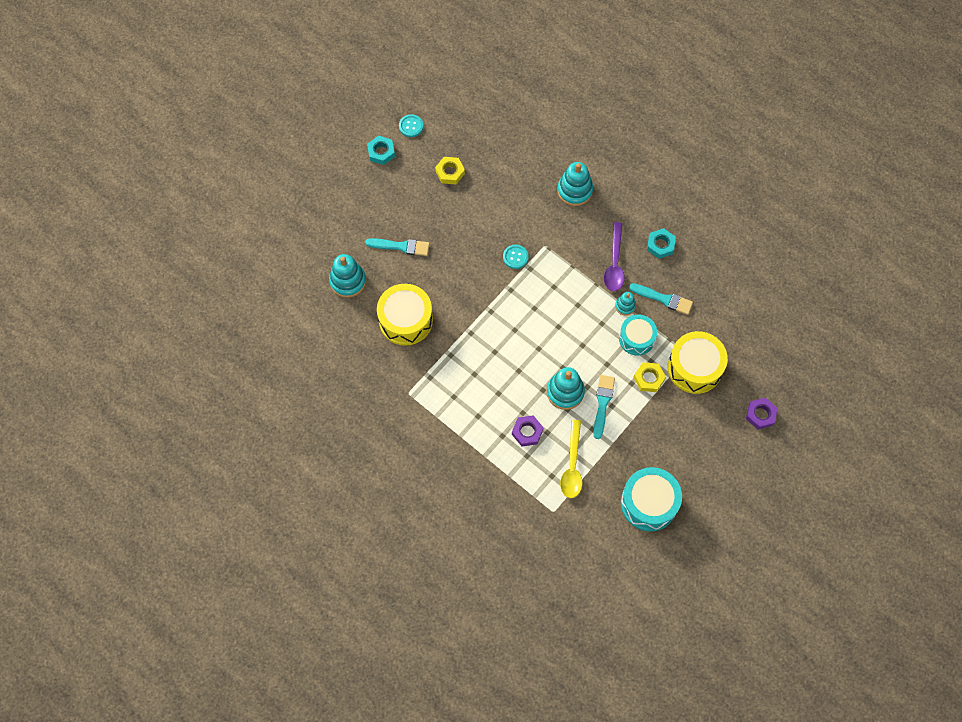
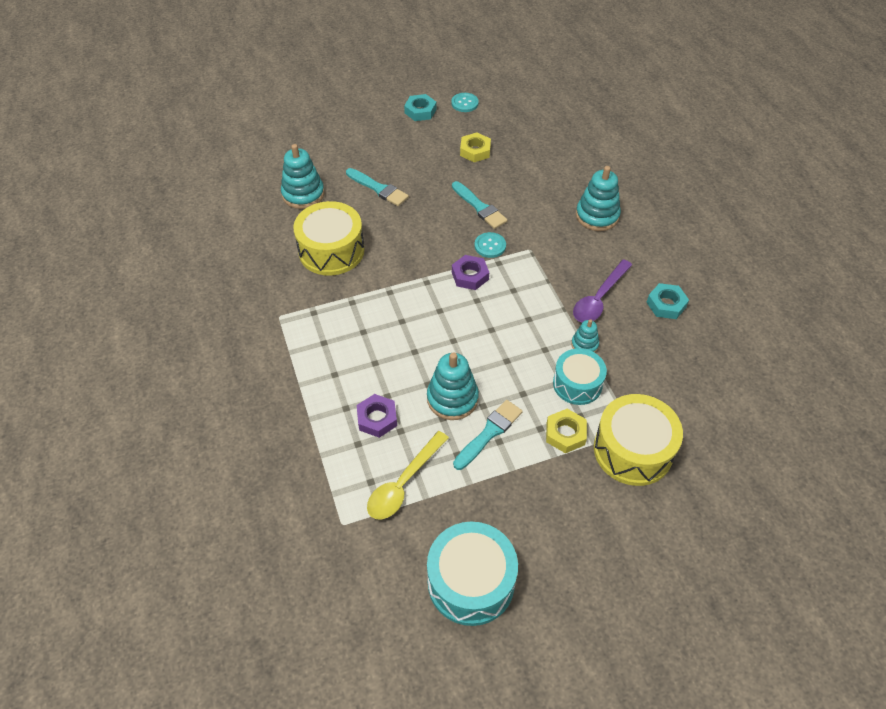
camera: 30 degrees right, 15 degrees down
turquoise brush [629,283,693,315] -> turquoise brush moved to [452,181,507,229]
purple nut [746,398,778,430] -> purple nut moved to [452,255,489,290]

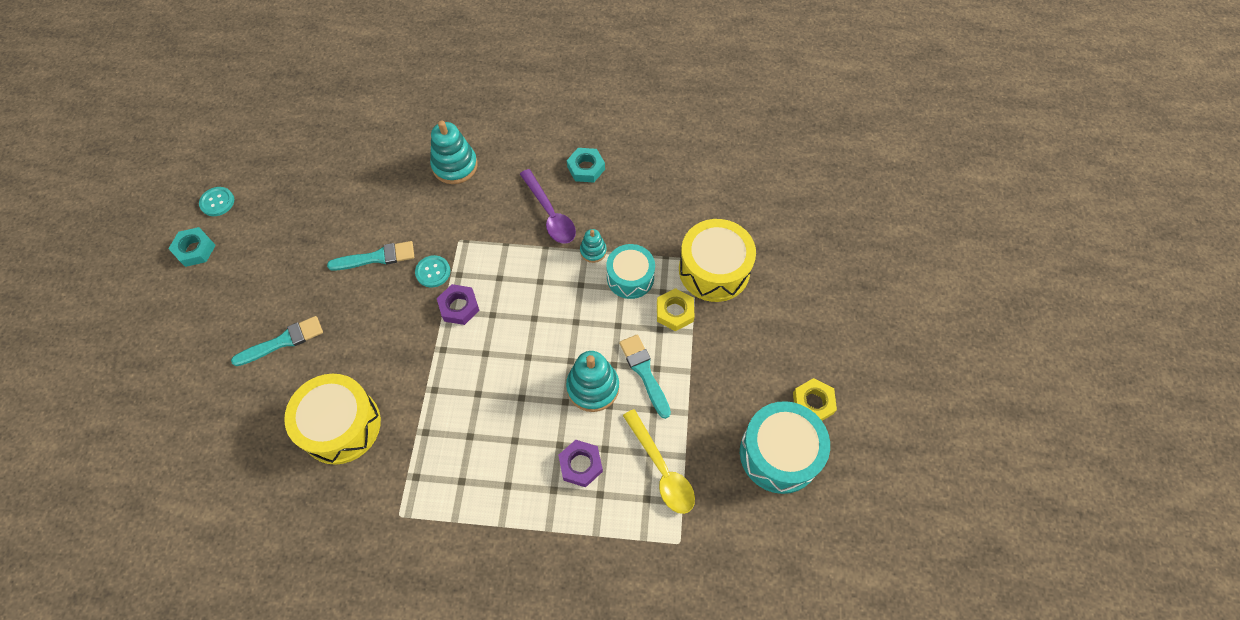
camera: 65 degrees left, 10 degrees up
turquoise stacking toy [281,144,324,209] -> none
yellow nut [460,132,491,162] -> yellow nut moved to [793,378,837,421]

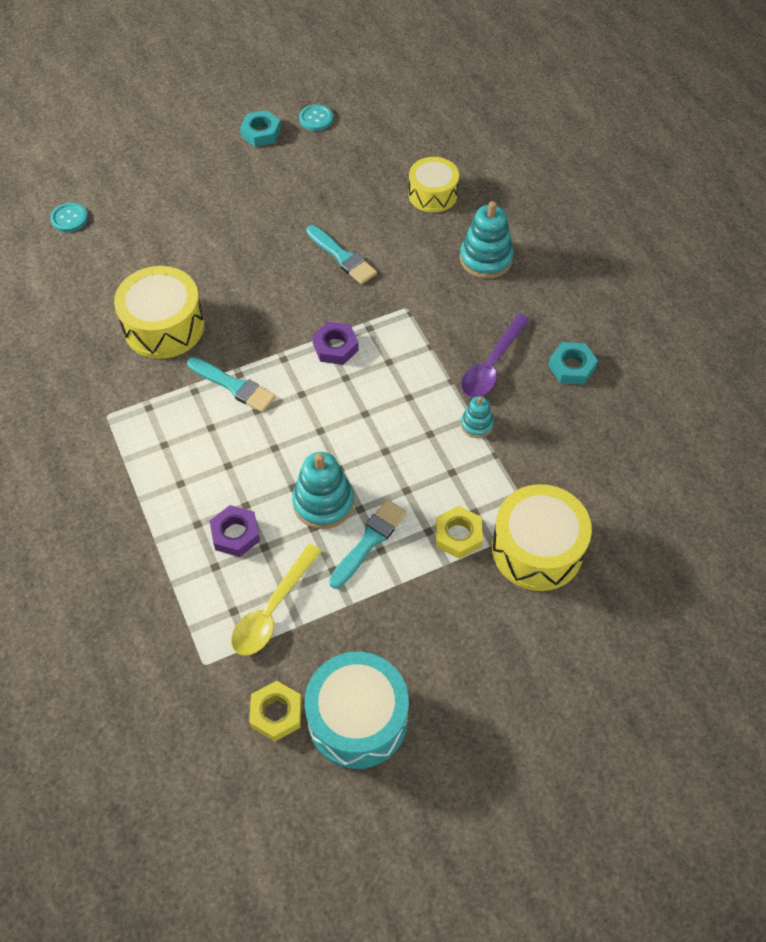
camera: 60 degrees right, 5 degrees down
turquoise brush [231,316,323,366] -> turquoise brush moved to [187,357,276,413]
turquoise button [415,255,450,288] -> turquoise button moved to [50,203,88,232]
turquoise drum [606,244,655,299] -> none
yellow nut [793,378,837,421] -> yellow nut moved to [249,681,302,741]
none -> yellow drum [409,157,459,213]

